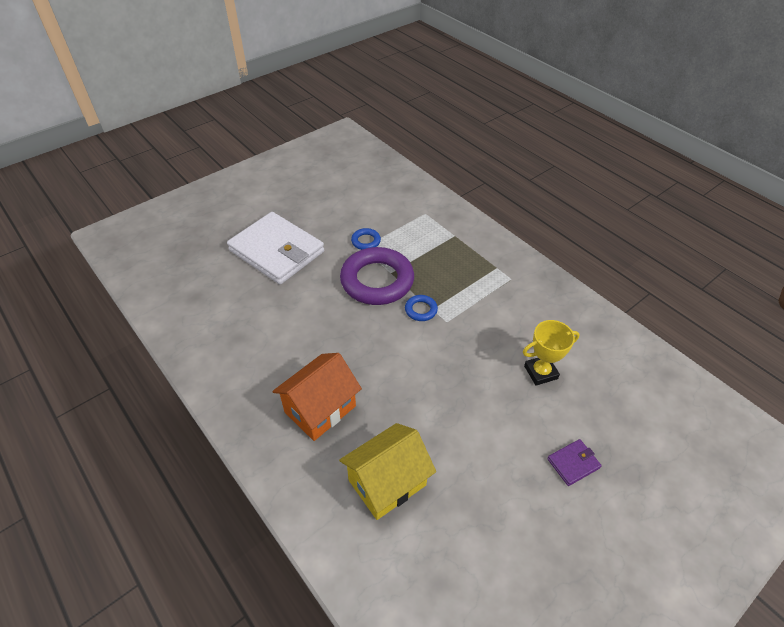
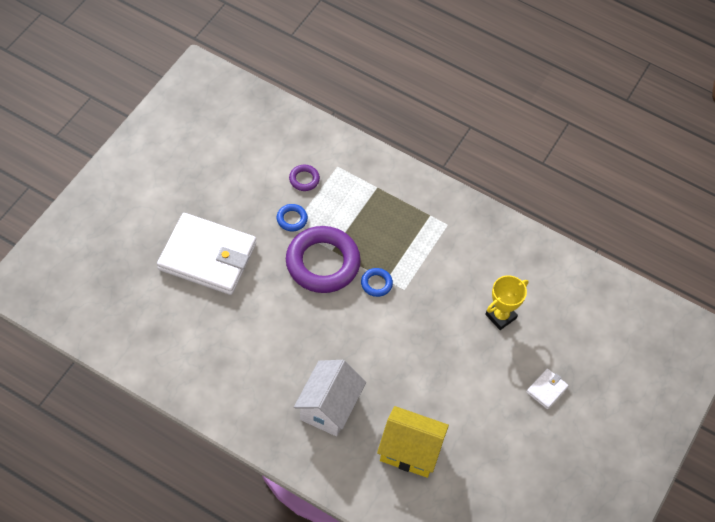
camera: 25 degrees left, 10 degrees up
orange house [272,353,362,441] -> white house [294,360,366,436]
yellow house [339,423,436,520] -> yellow house turned 75 degrees clockwise [377,406,449,478]
purple wallet [547,439,602,486] -> white wallet [526,368,569,409]
none -> purple ring [289,165,320,191]

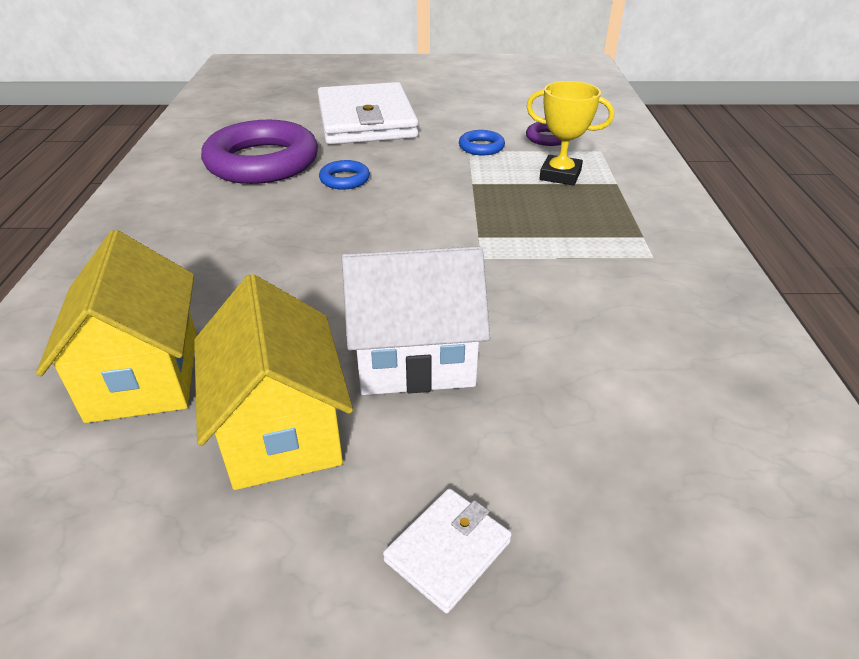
camera: 65 degrees right, 20 degrees down
purple ring [286,226,361,293] -> purple ring moved to [201,120,318,184]
white house [294,360,366,436] -> white house moved to [342,246,490,395]
blue ring [361,268,393,297] -> blue ring moved to [319,160,370,190]
yellow trophy [485,275,528,330] -> yellow trophy moved to [526,81,614,186]
white wallet [526,368,569,409] -> white wallet turned 60 degrees counterclockwise [383,488,512,613]
none -> yellow house [194,274,353,490]

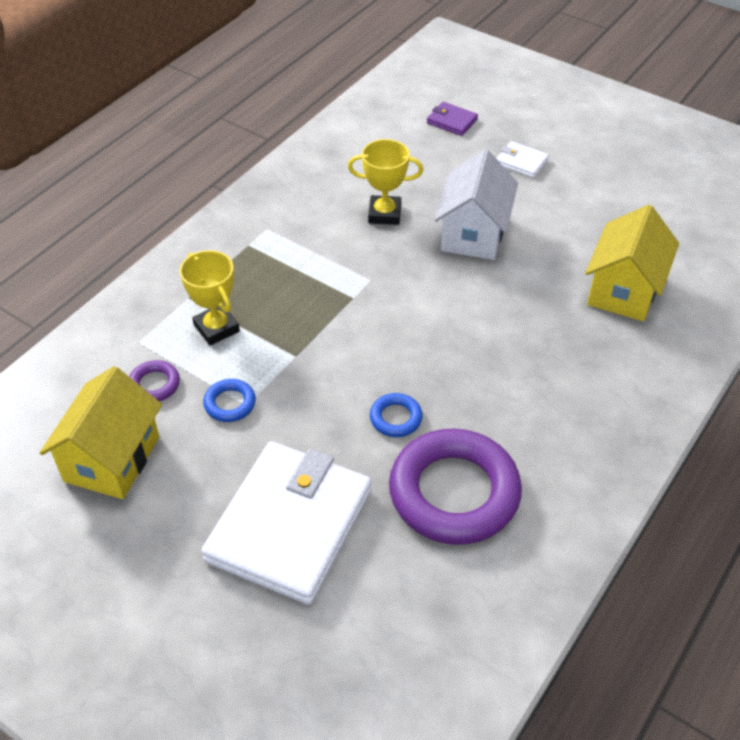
camera: 145 degrees left, 10 degrees up
yellow house [194,274,353,490] -> yellow house moved to [40,366,162,499]
white house [342,246,490,395] -> white house turned 75 degrees clockwise [434,149,518,260]
white wallet [383,488,512,613] -> white wallet turned 45 degrees clockwise [496,141,549,178]
none -> yellow trophy [348,139,423,225]
none -> purple wallet [427,102,478,136]

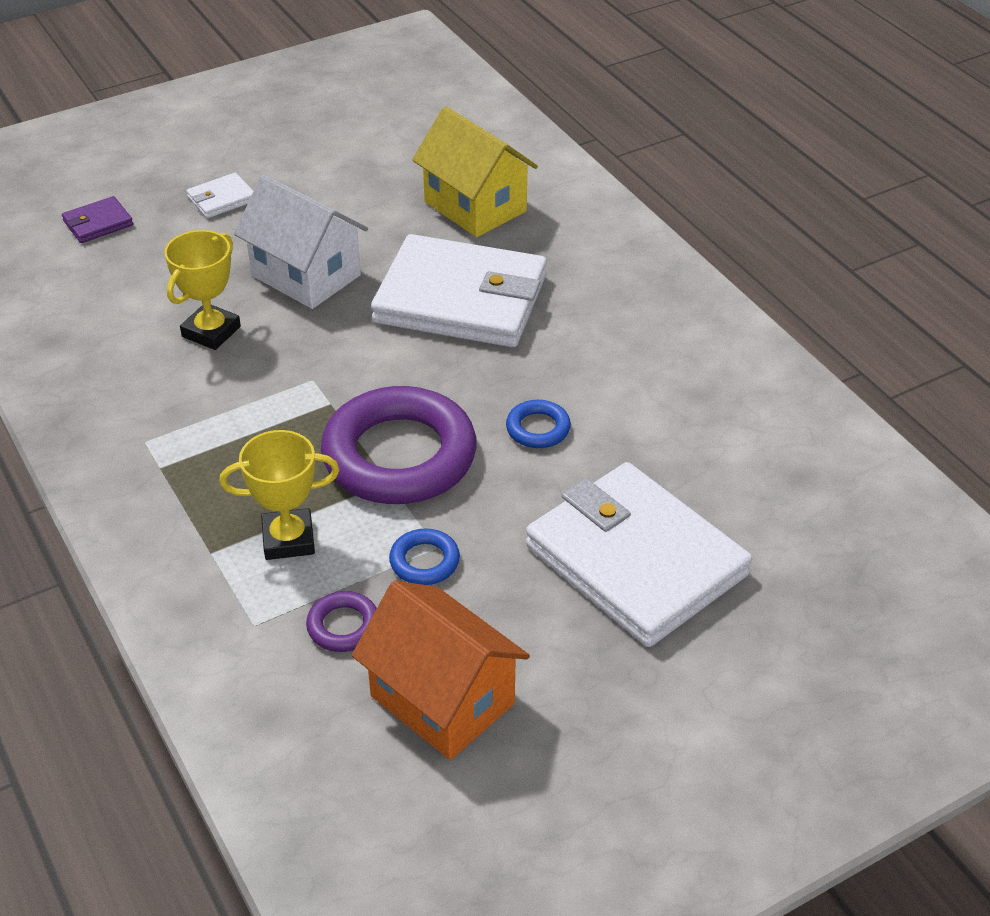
camera: 65 degrees left, 5 degrees down
yellow house [40,366,162,499] -> orange house [352,580,530,760]
purple ring [389,429,522,545] -> purple ring moved to [321,386,477,504]
none -> white wallet [371,234,547,347]

